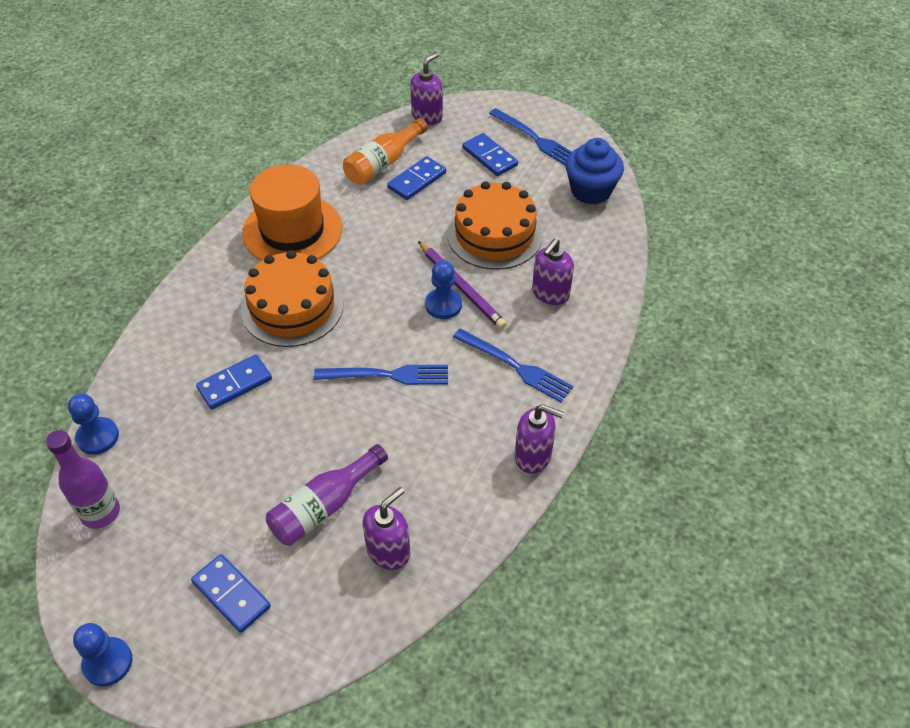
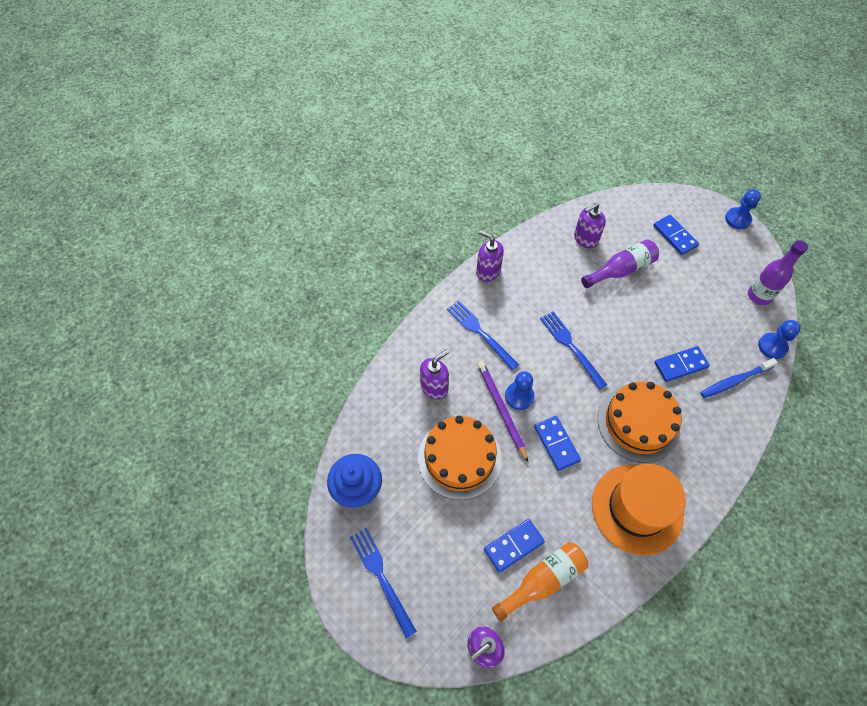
camera: 165 degrees left, 10 degrees up
blue fork [314,365,448,385] -> blue fork turned 45 degrees clockwise [540,311,607,390]
blue domino [463,133,518,176] -> blue domino moved to [534,416,581,471]
none -> blue toothbrush [700,358,778,398]

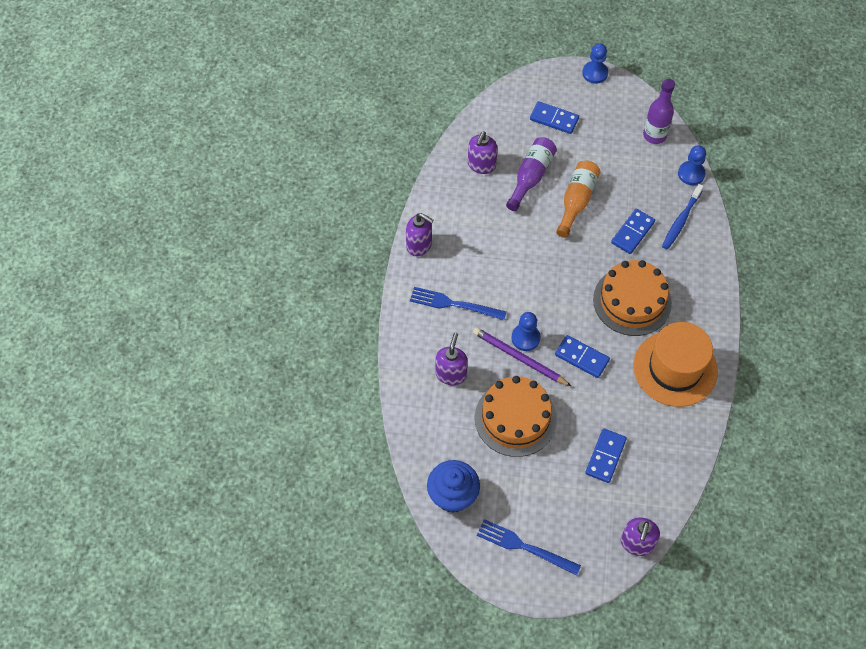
camera: 35 degrees left, 0 degrees up
purple soap dispenser [476,230,504,282] -> purple soap dispenser turned 150 degrees counterclockwise [406,213,434,256]
orange bottle [492,542,588,622] -> orange bottle moved to [556,160,600,238]
blue fork [540,311,607,390] -> none

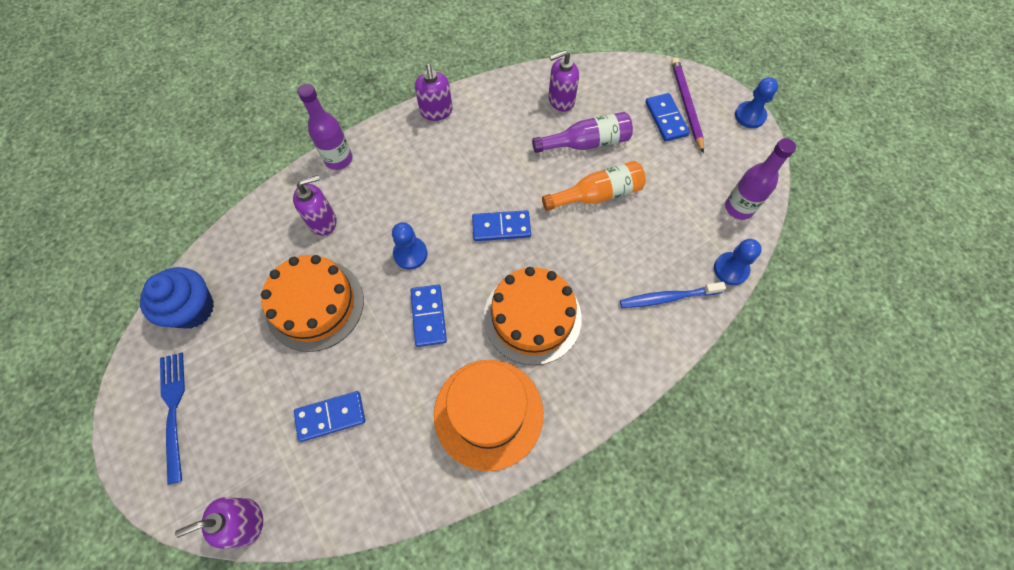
camera: 50 degrees right, 5 degrees up
blue fork [410,287,506,320] -> none
purple pencil [473,327,571,386] -> purple pencil moved to [671,58,704,153]
blue domino [611,209,655,254] -> blue domino moved to [472,210,531,241]
none -> purple bottle [297,84,352,170]

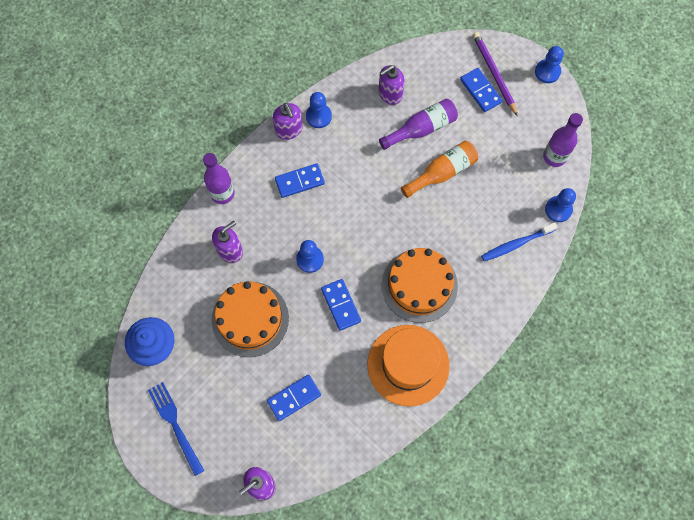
camera: 15 degrees left, 5 degrees up
blue domino [472,210,531,241] -> blue domino moved to [275,163,325,198]
none -> blue pawn [306,92,332,128]

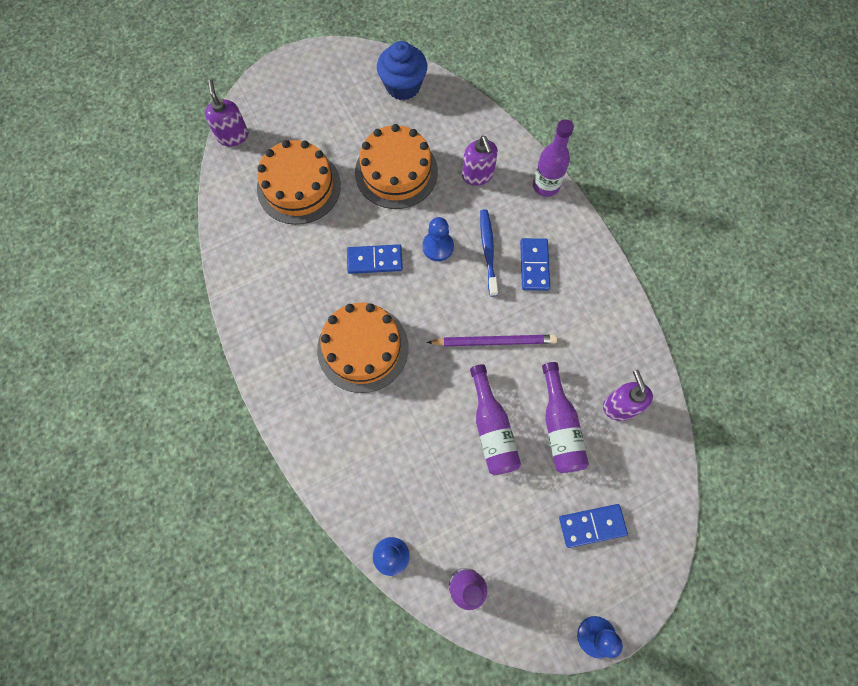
camera: 110 degrees right, 0 degrees up
blue fork [148,382,204,476] -> none
blue domino [267,375,321,421] -> orange cake [257,140,341,225]
purple soap dispenser [273,103,303,140] -> none
blue pawn [306,92,332,128] -> none
orange hat [367,325,450,406] -> none
orange bottle [401,141,478,198] -> purple bottle [470,364,521,475]
purple pencil [473,32,518,116] -> purple pencil moved to [427,335,557,346]
blue toothbrush [481,222,557,261] -> blue toothbrush moved to [480,209,498,296]

